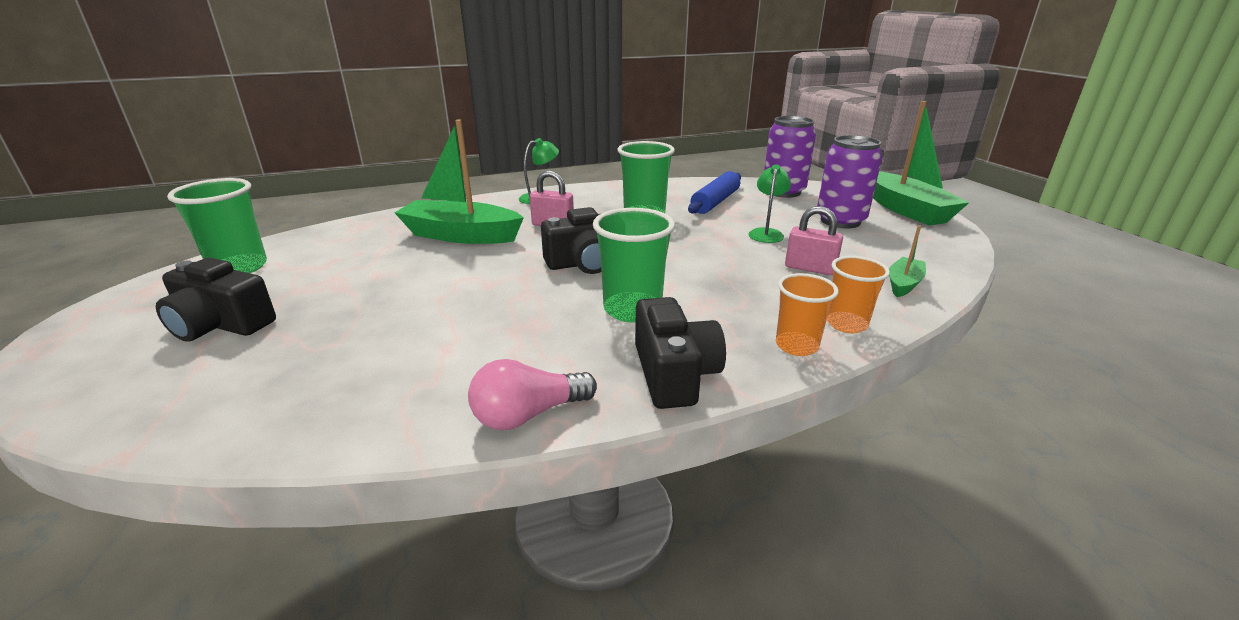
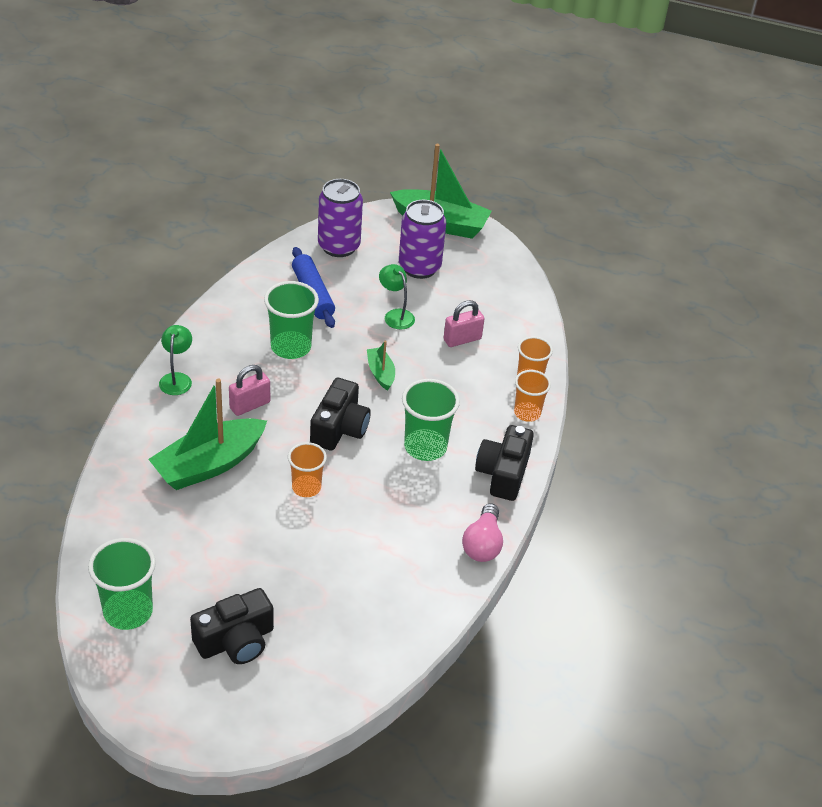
camera: 55 degrees left, 15 degrees up
black camera [635,297,726,409] -> black camera turned 105 degrees counterclockwise [475,425,534,501]
green boat [889,225,926,297] -> green boat moved to [367,341,395,390]
none -> orange cup [288,442,327,497]

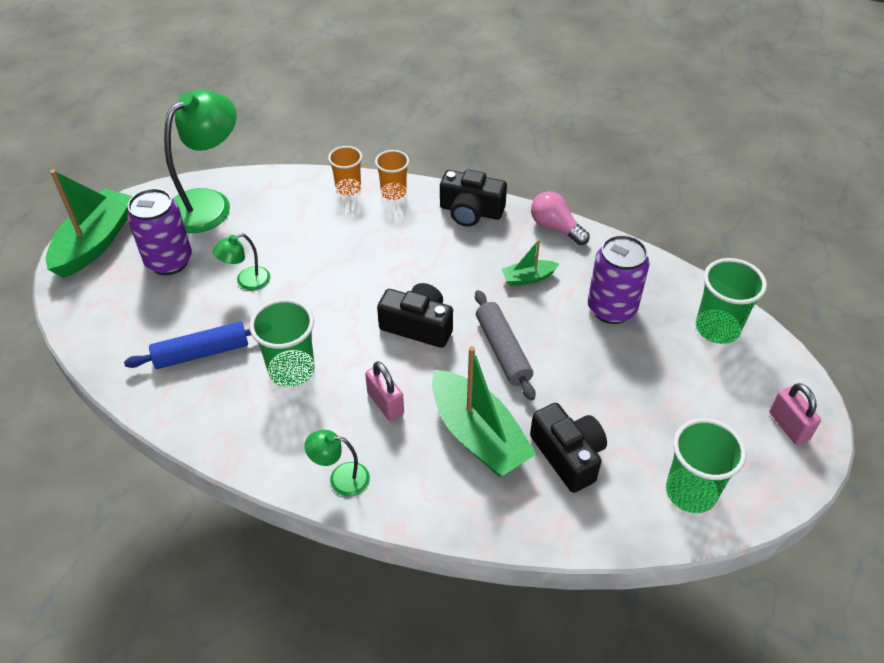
camera: 85 degrees left, 5 degrees up
black camera [190,588,274,664] -> black camera moved to [530,403,607,493]
orange cup [288,442,327,497] -> grey rolling pin [475,290,536,401]
purple can [318,179,363,257] -> purple can moved to [588,235,650,324]
green boat [367,341,395,390] -> green boat moved to [501,239,559,286]
green cup [402,379,460,461] -> green cup moved to [696,258,767,344]
pink padlock [444,300,485,347] -> pink padlock moved to [769,383,821,445]
pink light bulb [462,503,503,562] -> pink light bulb turned 150 degrees counterclockwise [531,191,590,245]
none -> green lamp [164,90,237,233]

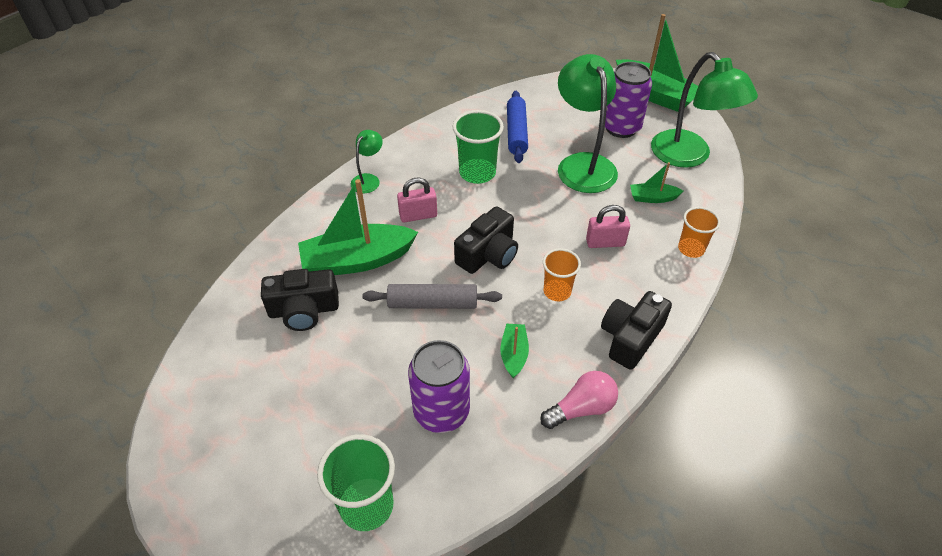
camera: 110 degrees right, 0 degrees up
green lamp [213,233,270,291] -> green lamp [558,54,618,193], size x2.10
orange cup [375,150,409,200] -> orange cup moved to [543,248,581,301]
green cup [666,418,746,513] -> none
pink padlock [769,383,821,445] -> pink padlock moved to [586,205,630,248]
none -> green boat [630,162,683,203]

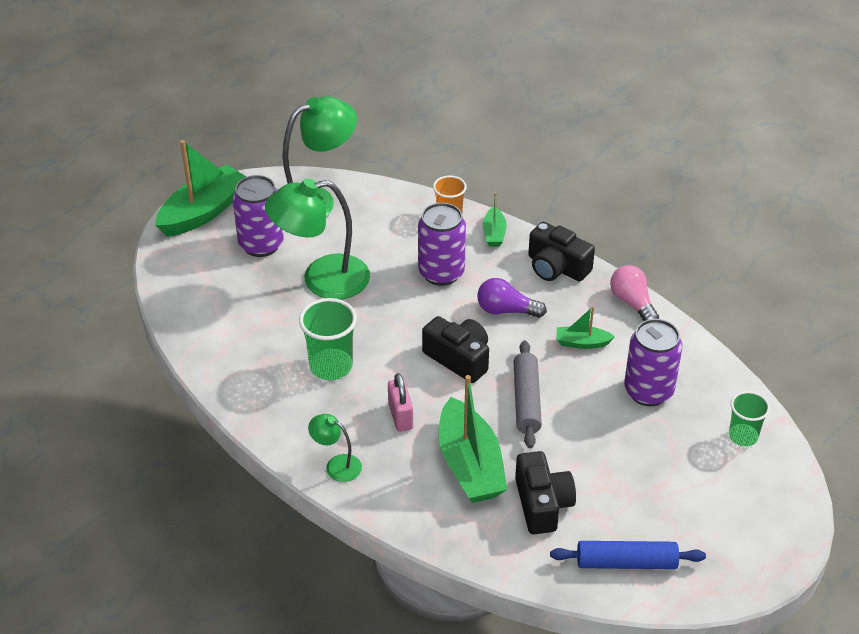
camera: 90 degrees left, 5 degrees down
green cup [317,434,395,531] -> green cup [729,391,770,446], size x0.65
blue rolling pin [507,91,528,163] -> blue rolling pin moved to [550,541,706,569]
orange cup [543,248,581,301] -> purple light bulb [477,278,547,318]
pink padlock [586,205,630,248] -> purple can [418,203,466,286]
green boat [630,162,683,203] -> green boat moved to [483,193,507,247]

